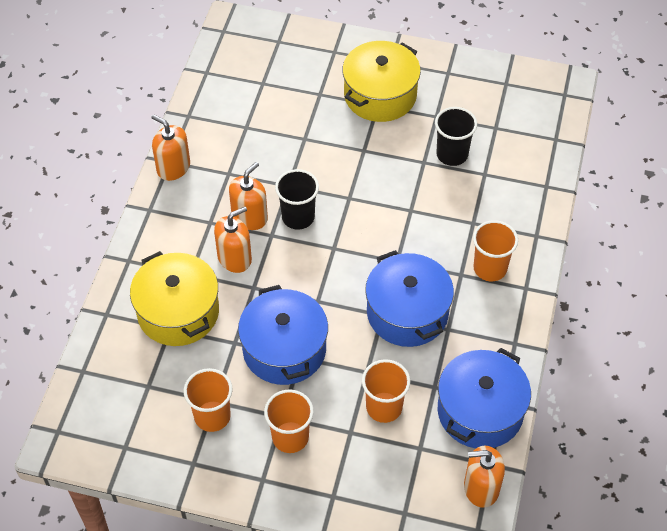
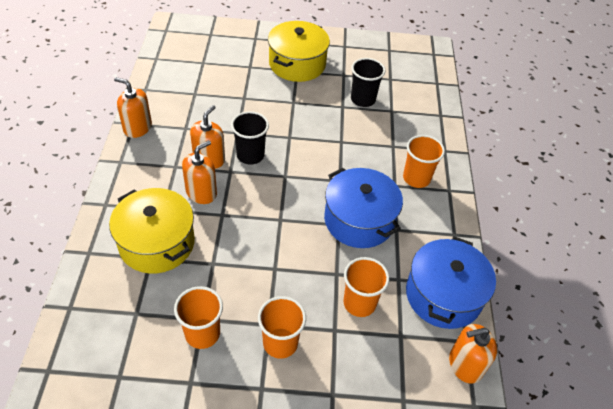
camera: 15 degrees left, 5 degrees down
blue pot [238,285,328,385] -> none

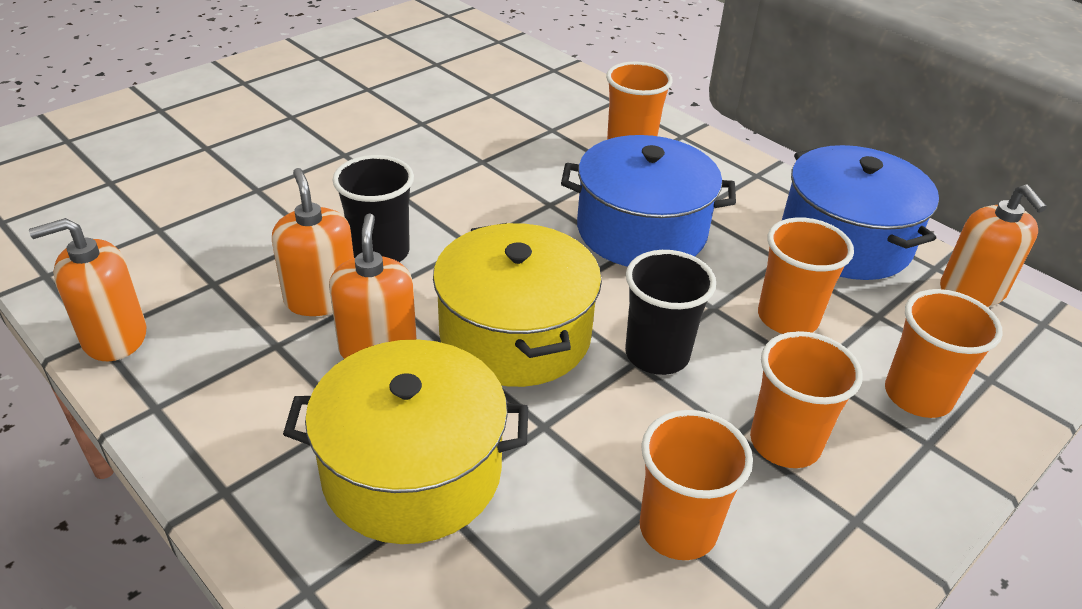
camera: 45 degrees left, 10 degrees down
yellow pot [268,21,330,82] -> yellow pot moved to [433,223,602,387]
black cup [351,58,386,107] -> black cup moved to [625,250,716,375]
orange soap dispenser [449,324,497,384] -> orange soap dispenser turned 45 degrees counterclockwise [940,184,1047,307]
none -> orange cup [885,289,1003,418]

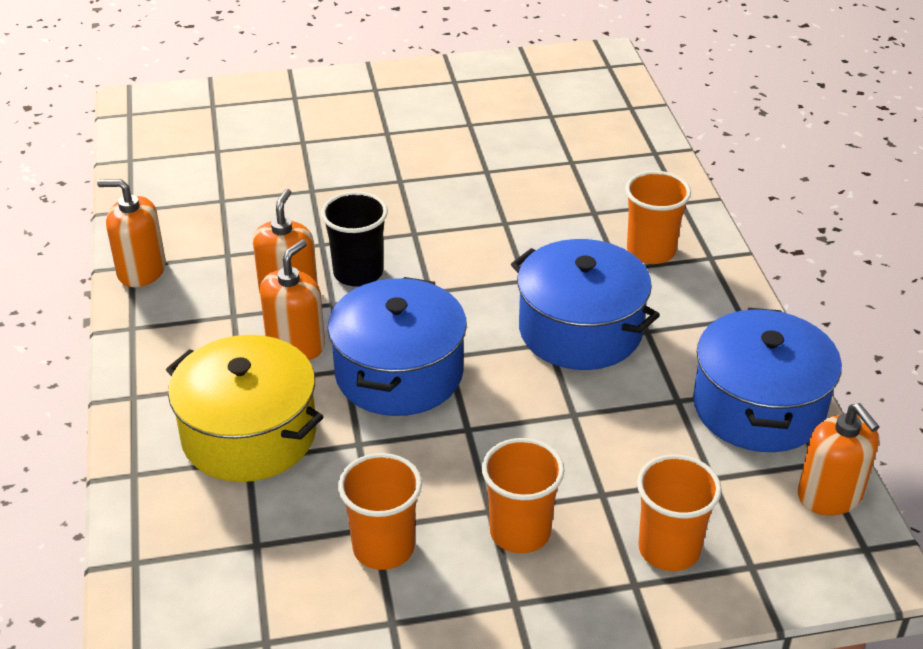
camera: 35 degrees right, 0 degrees up
yellow pot [433,223,602,387] -> blue pot [328,277,467,416]
black cup [625,250,716,375] -> none
orange cup [758,217,854,334] -> none
orange soap dispenser [940,184,1047,307] -> orange soap dispenser turned 45 degrees counterclockwise [798,403,879,515]

